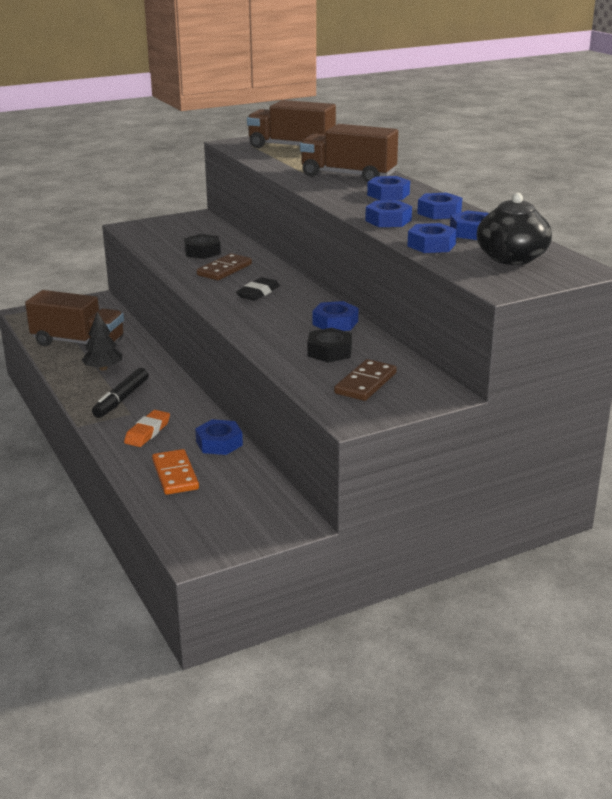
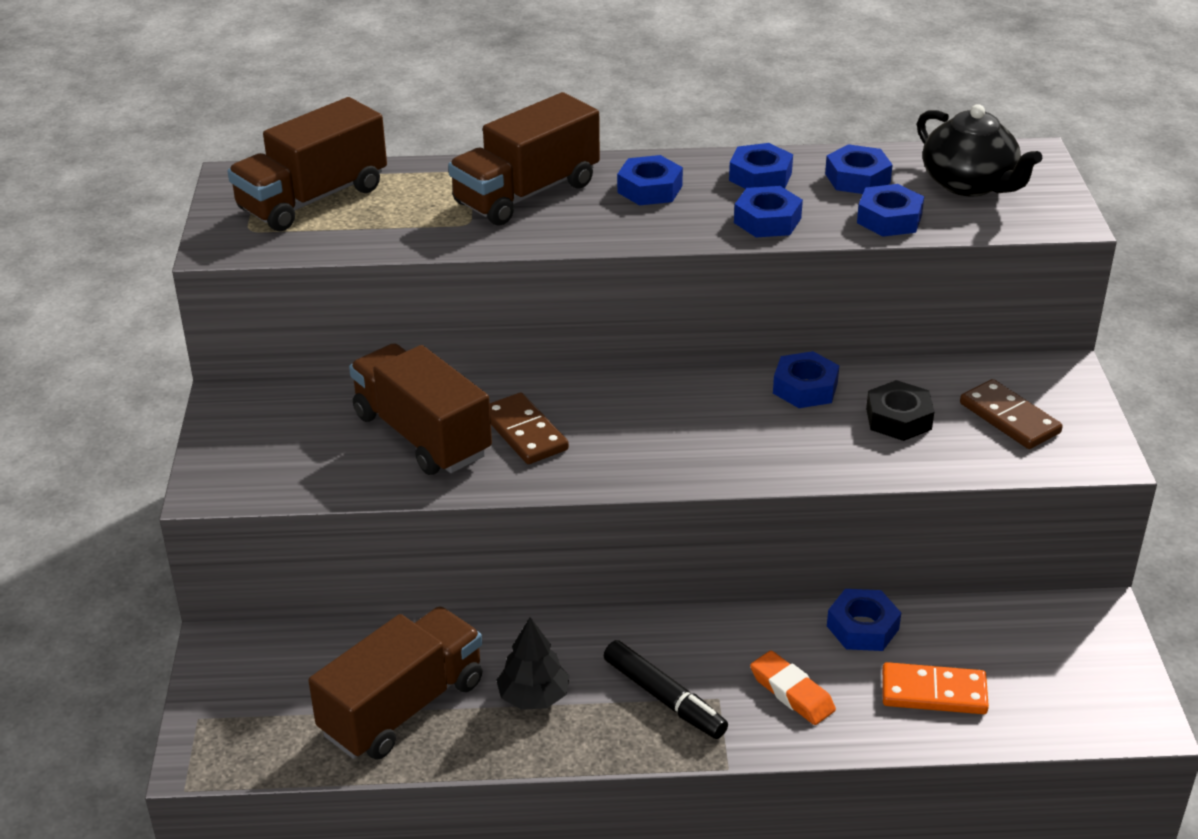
camera: 65 degrees left, 10 degrees up
black nut [184,234,221,259] -> brown truck [349,343,492,475]
black eraser [236,277,280,301] -> none

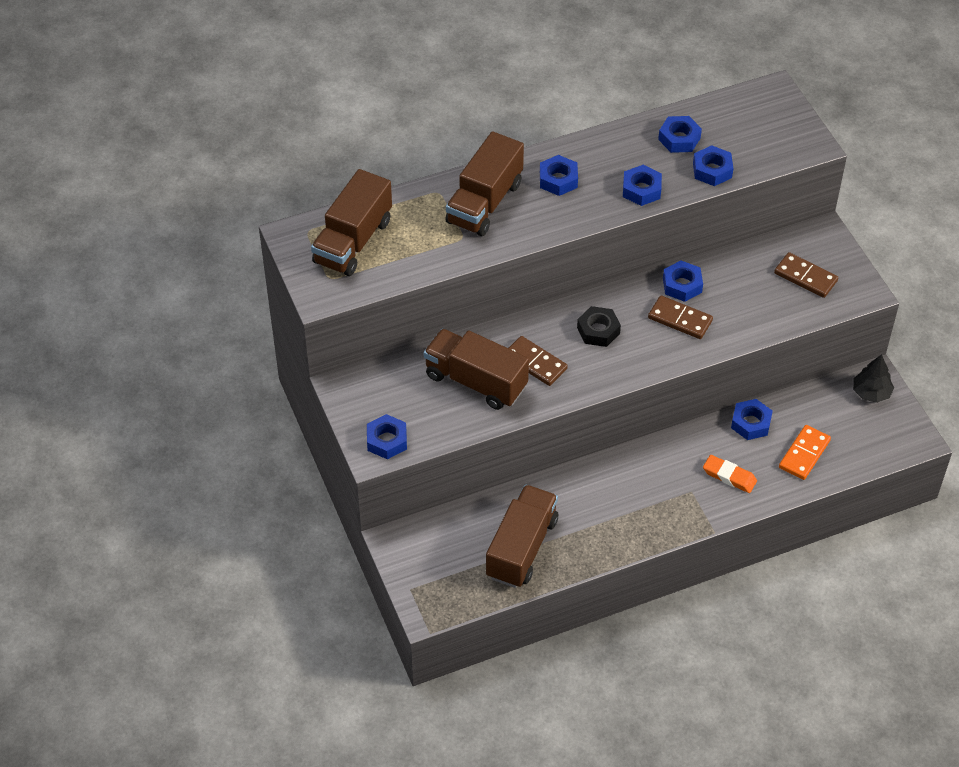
camera: 20 degrees left, 15 degrees up
black tree [496,617,570,710] -> black tree moved to [853,354,894,403]
black marker [604,640,728,739] -> none
blue nut [729,143,793,189] -> blue nut moved to [367,414,407,459]
black nut [866,380,934,441] -> black nut moved to [577,306,621,347]
orange domino [882,662,989,714] -> orange domino turned 45 degrees counterclockwise [779,425,831,480]
black teapot [917,104,1042,196] -> none
none -> brown domino [648,295,713,339]

